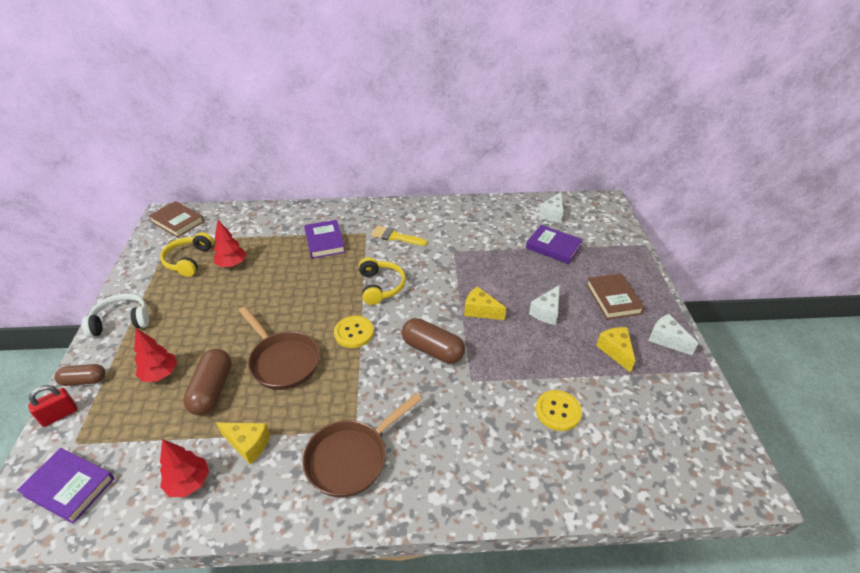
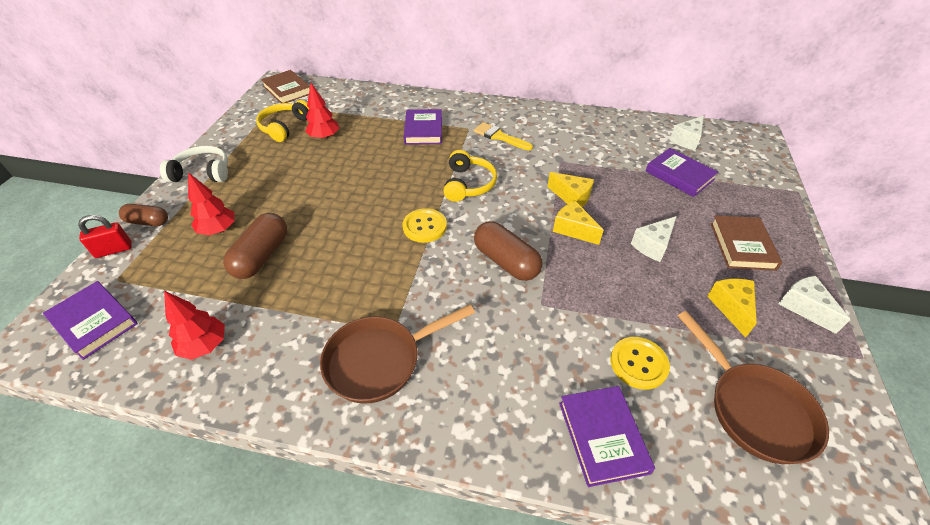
camera: 15 degrees right, 5 degrees up
yellow cheese [216,423,270,465] -> yellow cheese moved to [547,172,594,207]
brown pan [239,306,320,390] -> brown pan moved to [678,311,829,464]
none -> purple book [559,386,655,487]

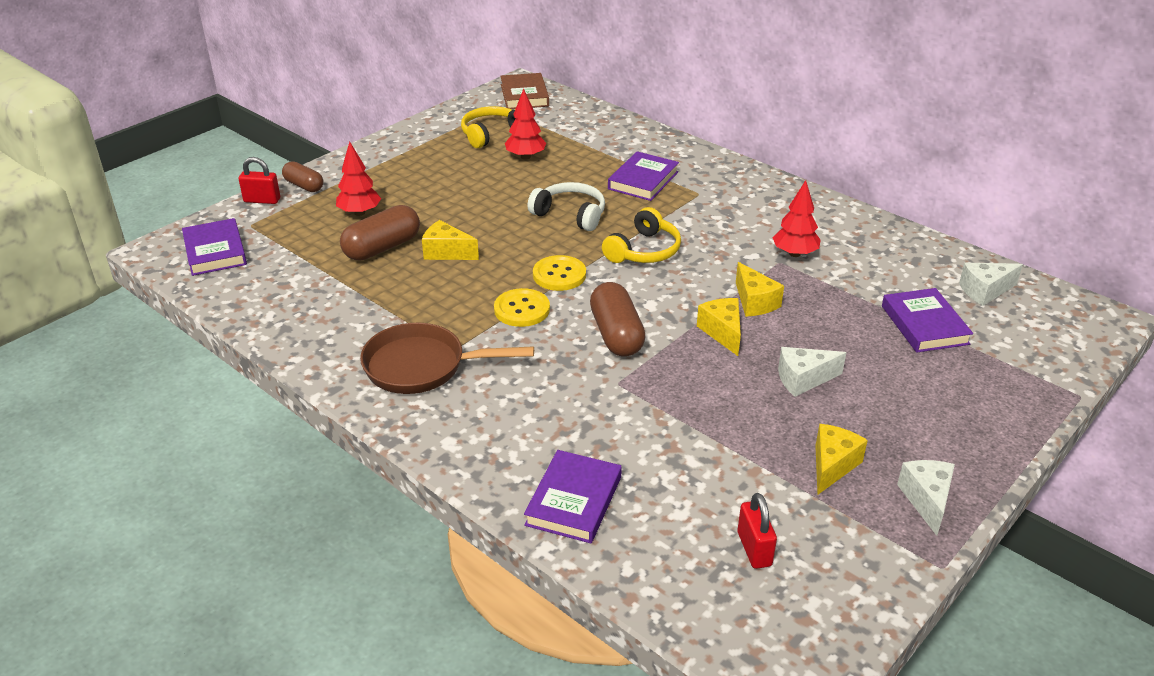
camera: 30 degrees right, 10 degrees down
white headphones [160,145,228,182] -> white headphones moved to [528,182,605,231]
red tree [164,291,225,360] -> red tree moved to [772,180,821,257]
yellow brush [474,122,533,150] -> none
yellow button [610,337,670,390] -> yellow button moved to [494,288,550,327]
brown pan [678,311,829,464] -> red padlock [738,493,777,569]
brown book [710,215,782,271] -> none
none -> yellow cheese [422,220,479,260]

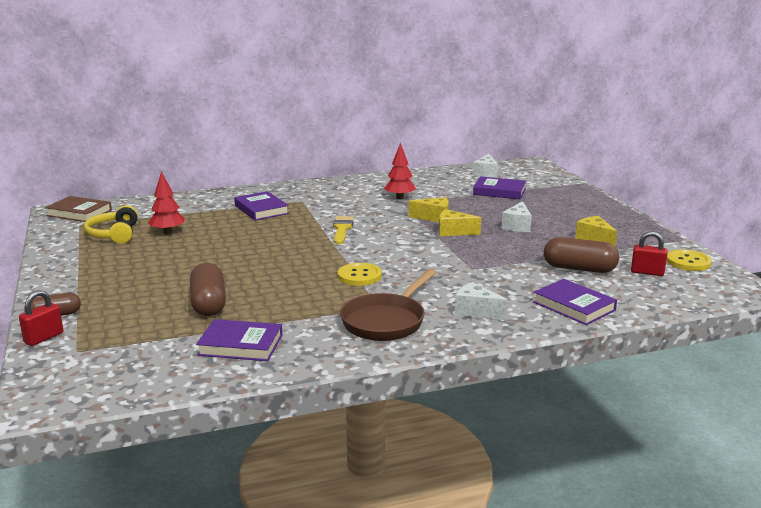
camera: 60 degrees left, 15 degrees down
purple book [182,218,247,276] -> purple book moved to [196,319,282,361]
red tree [336,141,381,216] -> none
yellow cheese [422,220,479,260] -> none
white headphones [528,182,605,231] -> none
yellow button [533,255,586,291] -> yellow button moved to [666,249,712,271]
brown capsule [590,282,646,357] -> brown capsule moved to [544,237,619,273]
yellow headphones [602,207,681,263] -> yellow brush [333,216,354,244]
white cheese [897,460,955,536] -> white cheese moved to [455,282,508,320]

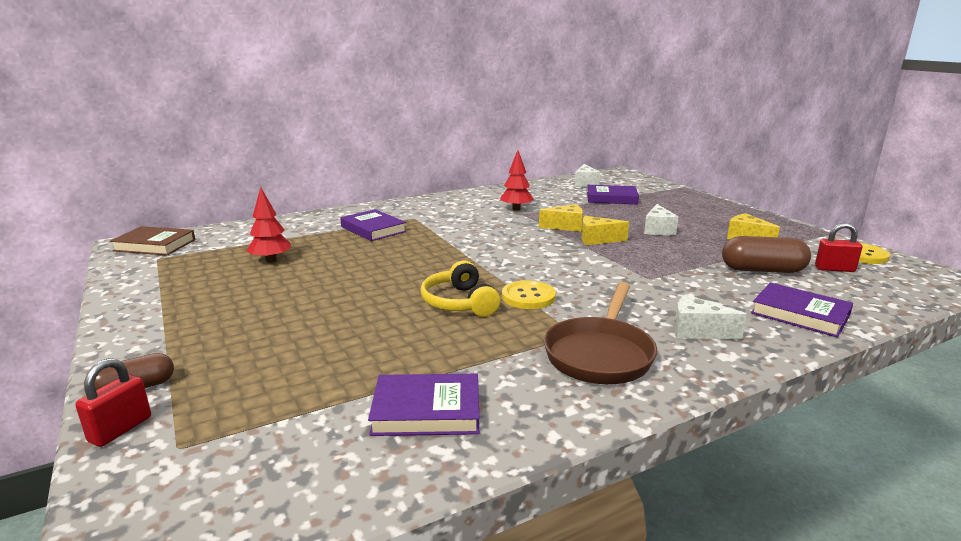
camera: 10 degrees left, 0 degrees up
yellow headphones [84,205,138,244] -> yellow headphones moved to [420,261,500,317]
brown capsule [190,263,226,316] -> none
yellow brush [333,216,354,244] -> none

